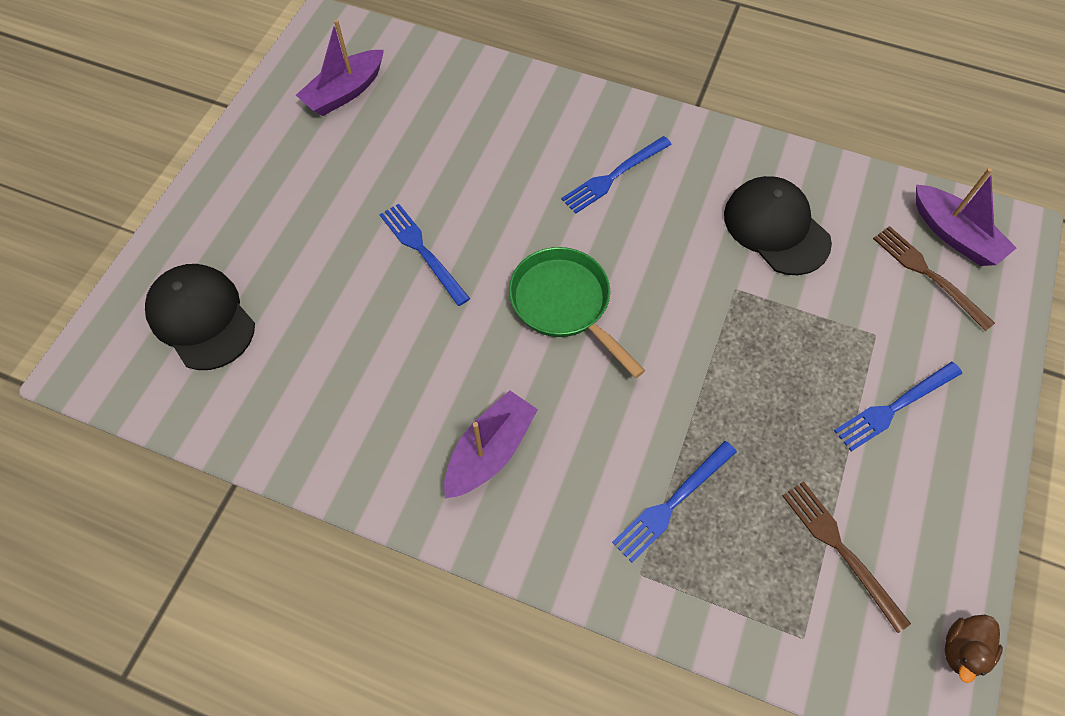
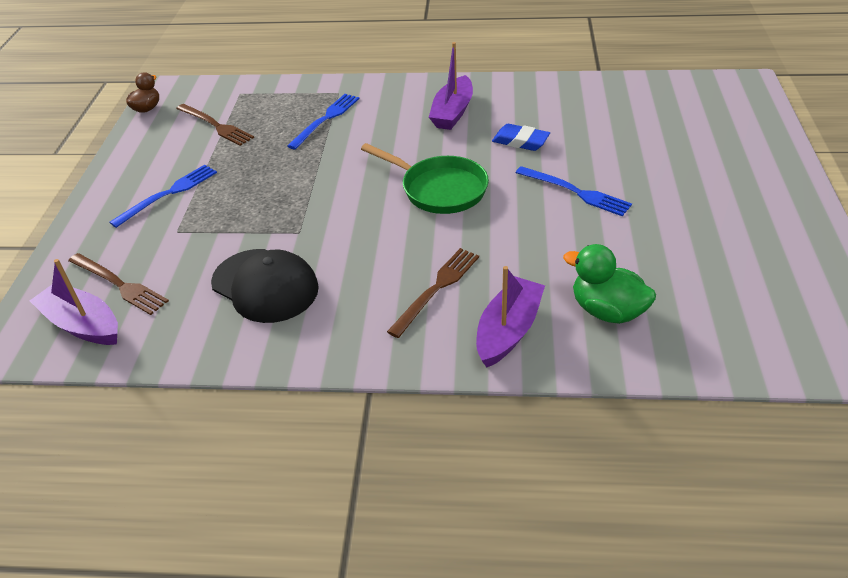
camera: 165 degrees right, 20 degrees down
black cap [145,264,255,370] -> none
purple boat [296,20,384,116] -> purple boat moved to [476,266,545,367]
blue fork [561,136,672,214] -> brown fork [387,248,479,338]
none -> blue eraser [492,124,550,151]
none -> green duck [563,244,656,324]

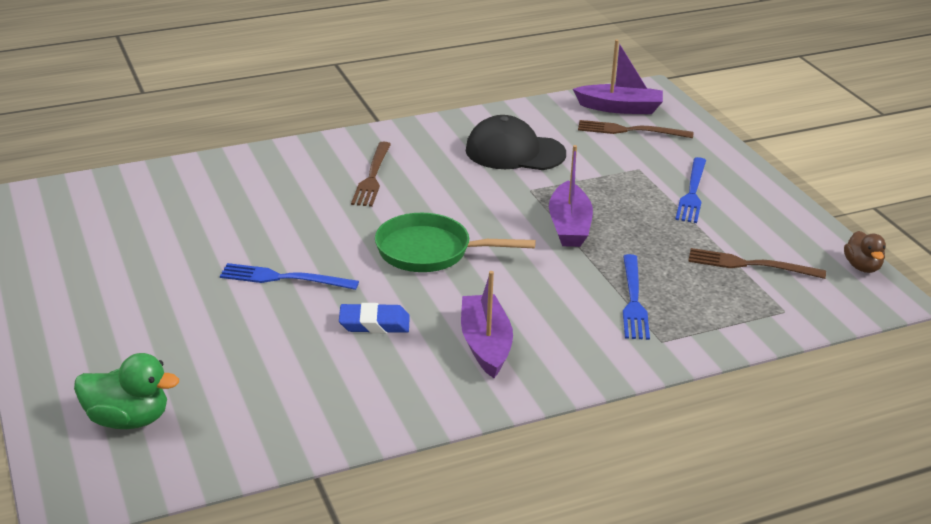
camera: 150 degrees right, 10 degrees down
purple boat [476,266,545,367] -> purple boat moved to [549,145,593,247]
green duck [563,244,656,324] -> green duck moved to [74,353,179,429]

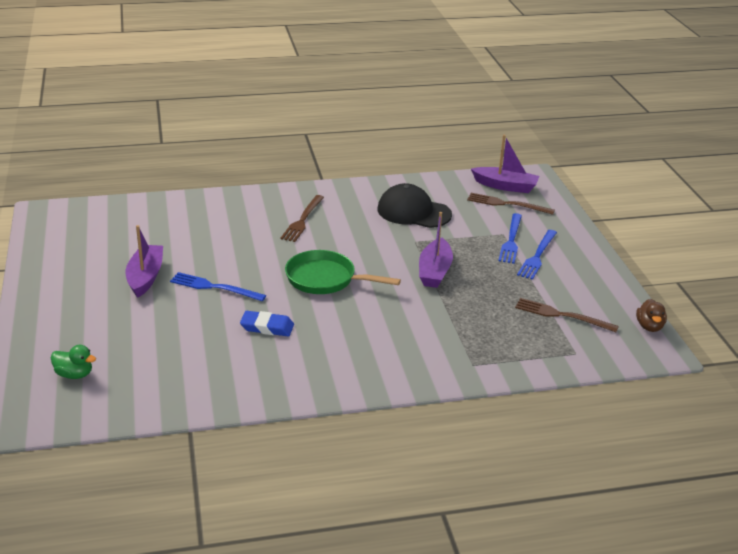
camera: 10 degrees right, 0 degrees up
green duck [74,353,179,429] -> green duck [51,345,96,379], size x0.66
purple boat [461,271,513,378] -> purple boat moved to [126,225,163,298]
blue fork [623,254,650,340] -> blue fork moved to [498,213,522,264]

